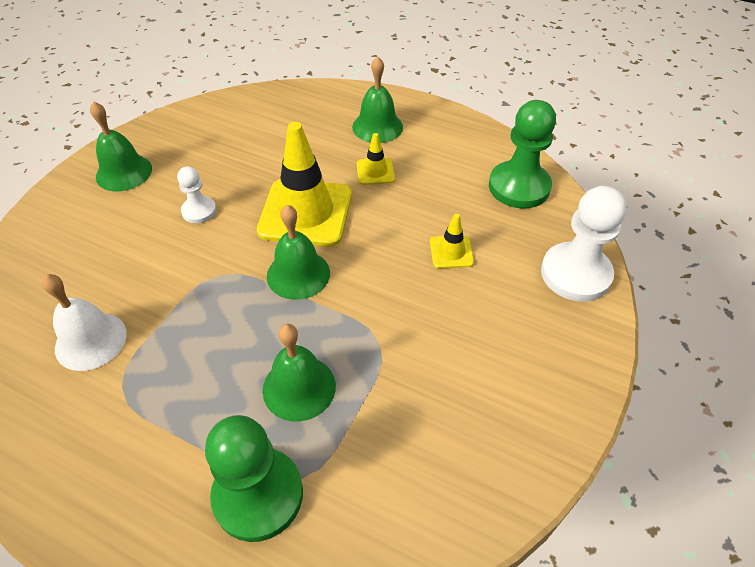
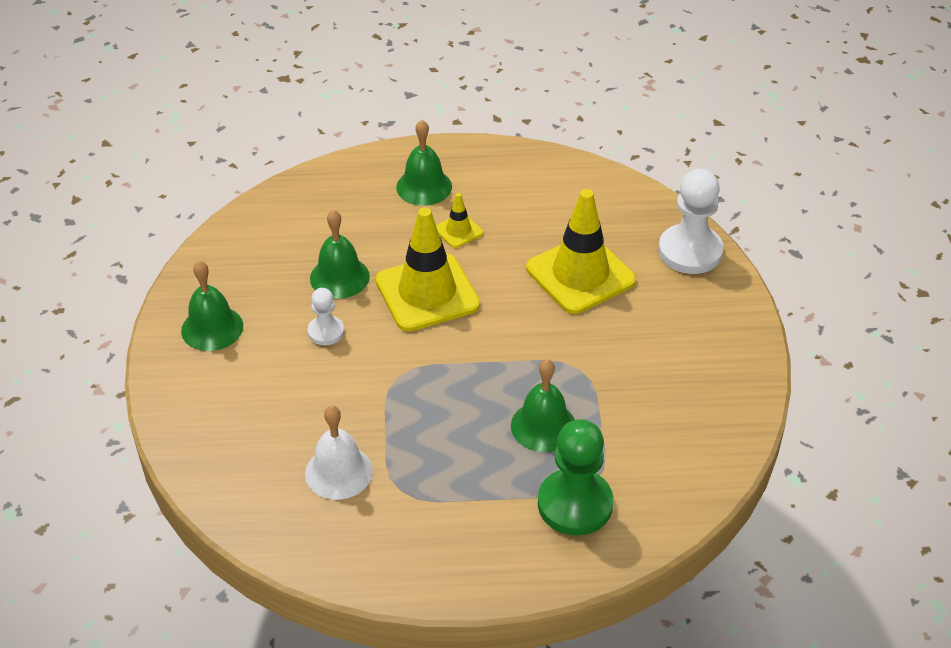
camera: 30 degrees left, 5 degrees down
green bell [267,205,330,300] -> green bell moved to [310,210,370,299]
yellow traffic cone [430,214,474,268] -> yellow traffic cone [526,189,636,314], size x2.17
green pawn [489,100,556,209] -> none

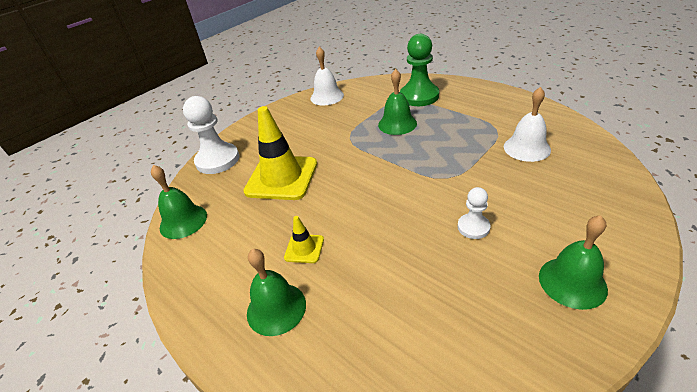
camera: 130 degrees left, 5 degrees down
green bell [310,210,370,299] -> green bell moved to [151,165,207,239]
yellow traffic cone [376,207,480,331] -> none
none -> white bell [310,47,344,105]

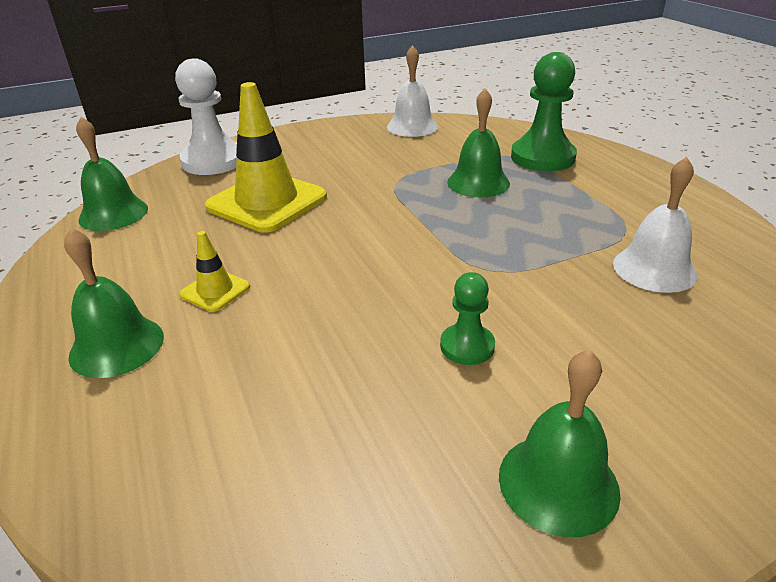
camera: 20 degrees right, 5 degrees down
white pawn [458,187,490,239] -> green pawn [440,272,495,365]

